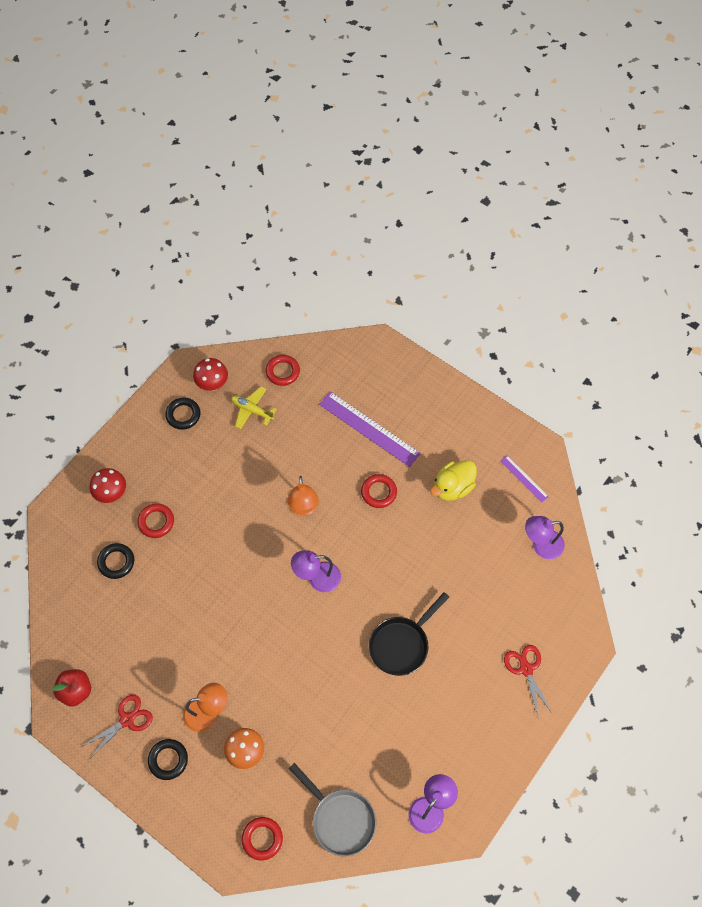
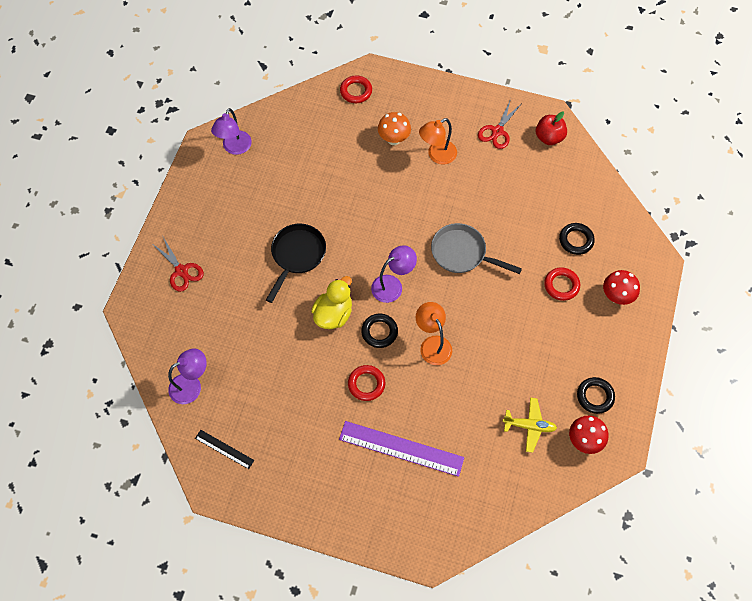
camera: 160 degrees right, 0 degrees up
black ring [148,739,188,780] -> black ring moved to [361,314,398,348]
red ring [266,355,300,386] -> none
grey pan [289,763,376,856] -> grey pan moved to [431,223,522,274]
yellow duck [430,460,477,501] -> yellow duck moved to [311,276,352,329]
purple ruler [500,455,549,503] -> black ruler [195,430,254,469]

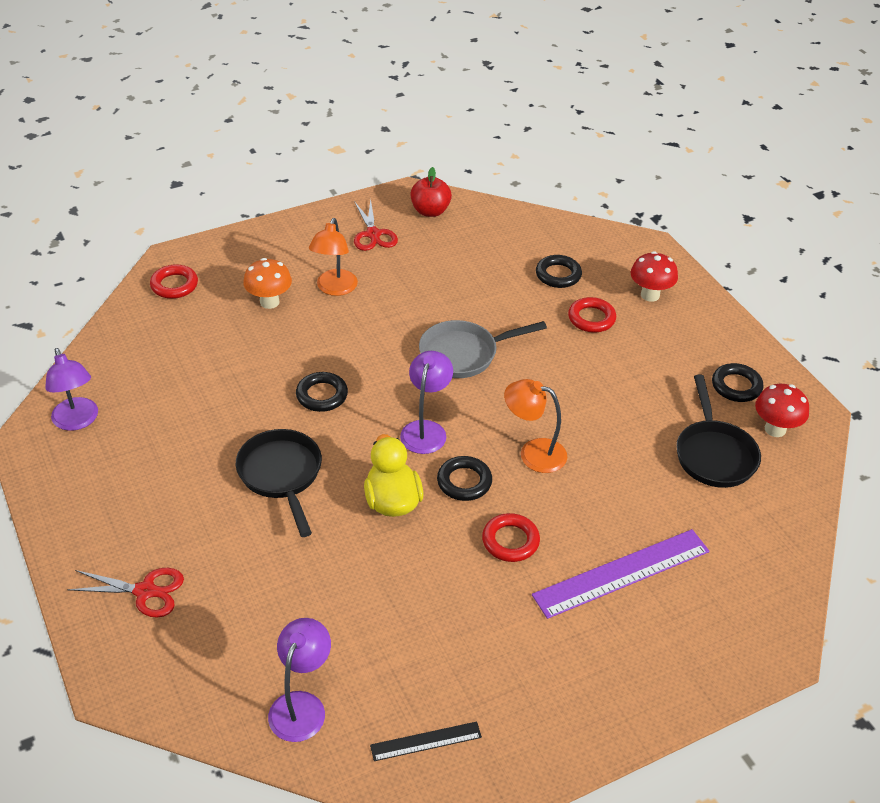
camera: 45 degrees left, 20 degrees down
yellow plane [503,398,557,453] -> black pan [676,375,761,488]
none -> black ring [296,372,348,412]

